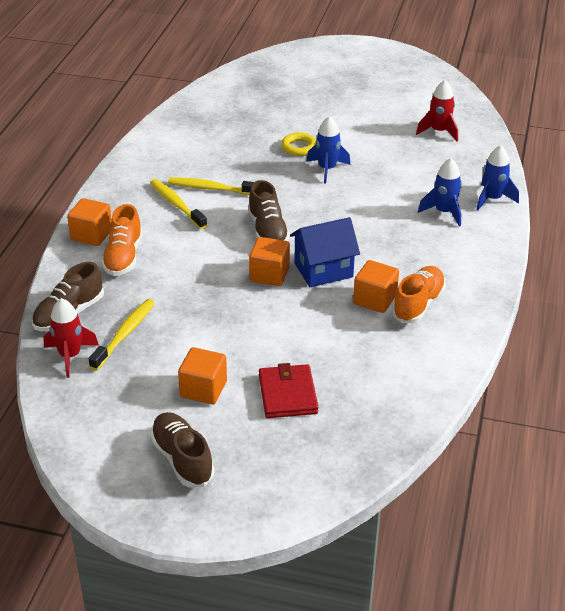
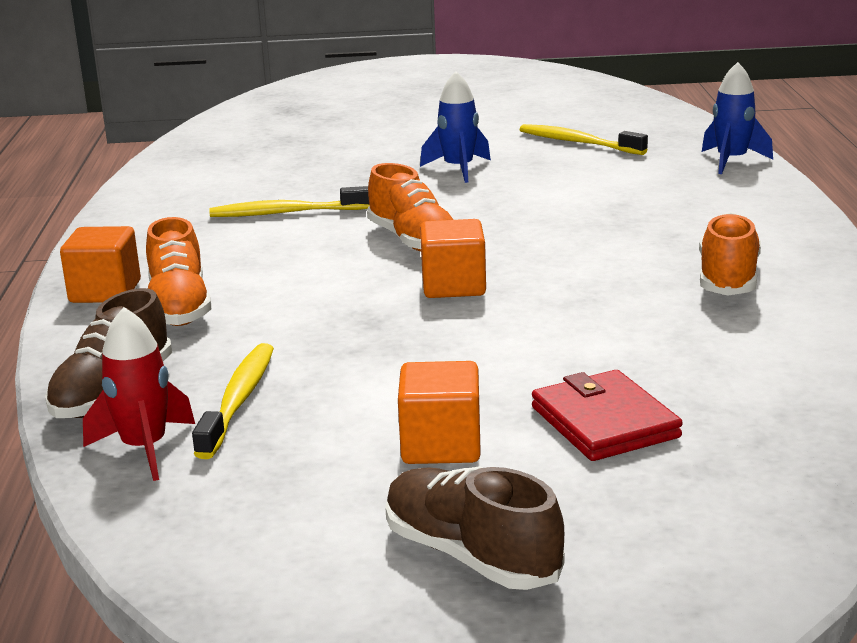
camera: 15 degrees left, 15 degrees down
yellow toothbrush [150,179,207,229] -> yellow toothbrush moved to [519,124,648,155]
brown shoe [248,180,290,241] -> orange shoe [367,163,453,252]
yellow ring [281,133,316,156] -> none
blue house [290,217,360,287] -> none
orange cube [353,260,399,313] -> none
red rocket [416,80,458,141] -> none
blue rocket [418,158,462,226] -> none

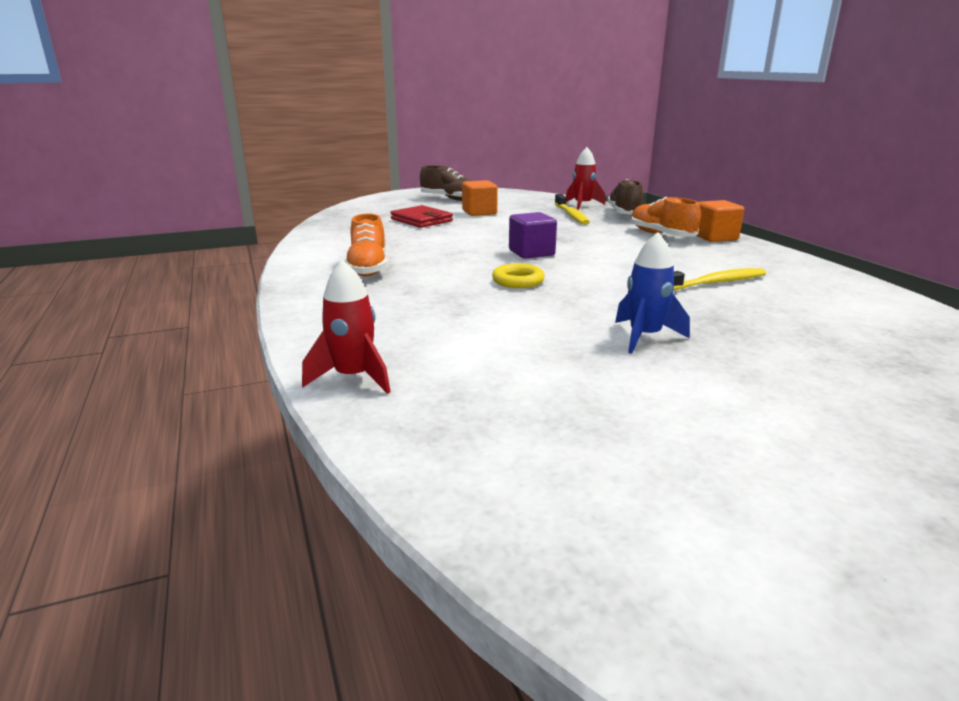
camera: 160 degrees right, 0 degrees up
orange shoe [367,163,453,252] -> none
orange cube [420,219,486,298] -> purple cube [509,212,557,259]
yellow toothbrush [519,124,648,155] -> none
blue rocket [702,62,773,174] -> red rocket [302,260,390,394]
none -> yellow ring [492,263,545,288]

